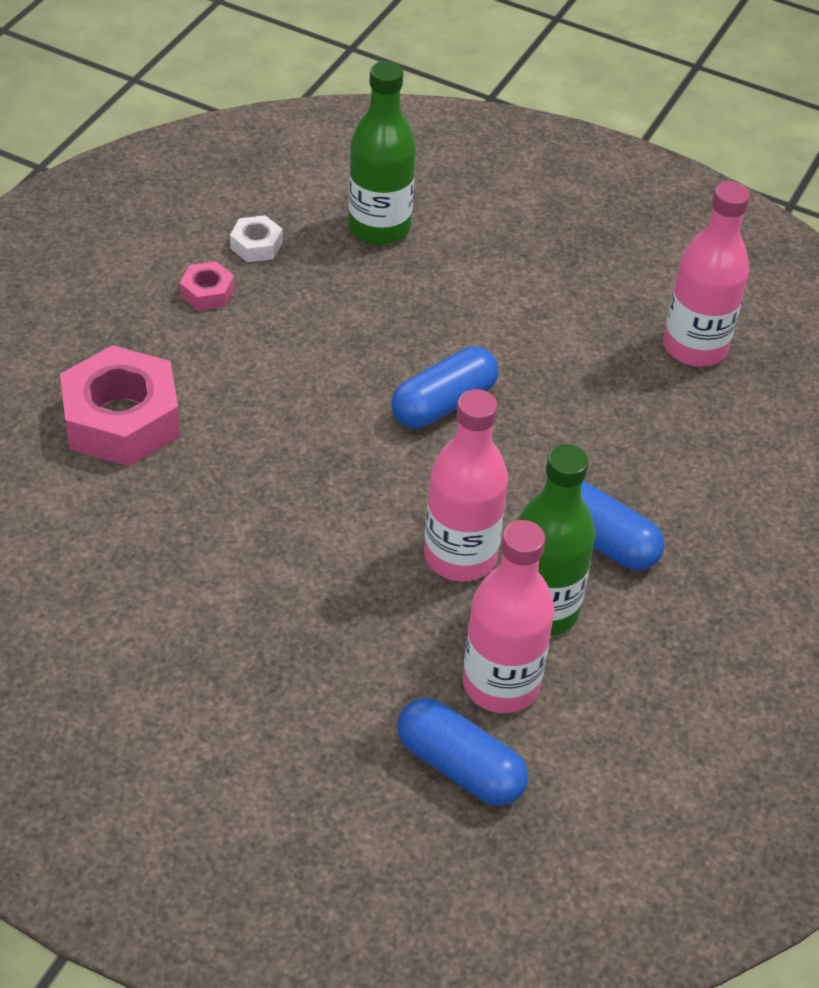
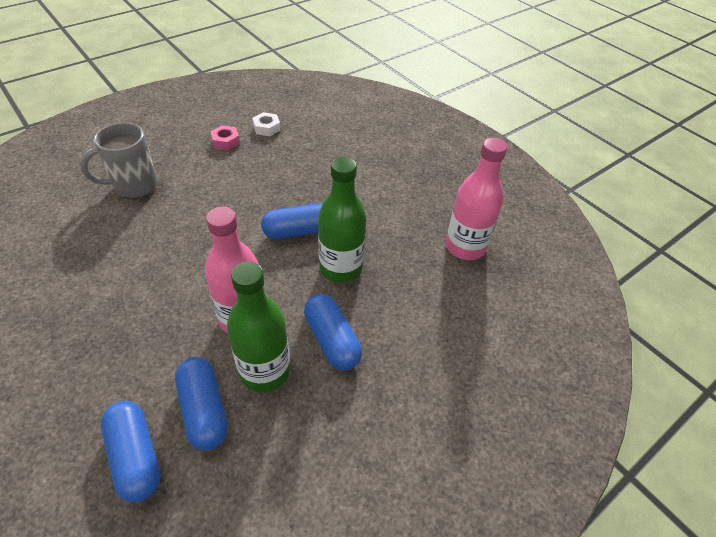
camera: 25 degrees right, 0 degrees up
pink nut [60,345,180,466] -> grey mug [80,122,158,198]
green bottle [348,61,416,245] -> green bottle moved to [318,157,366,283]
pink bottle [463,520,555,713] -> blue capsule [175,357,228,450]

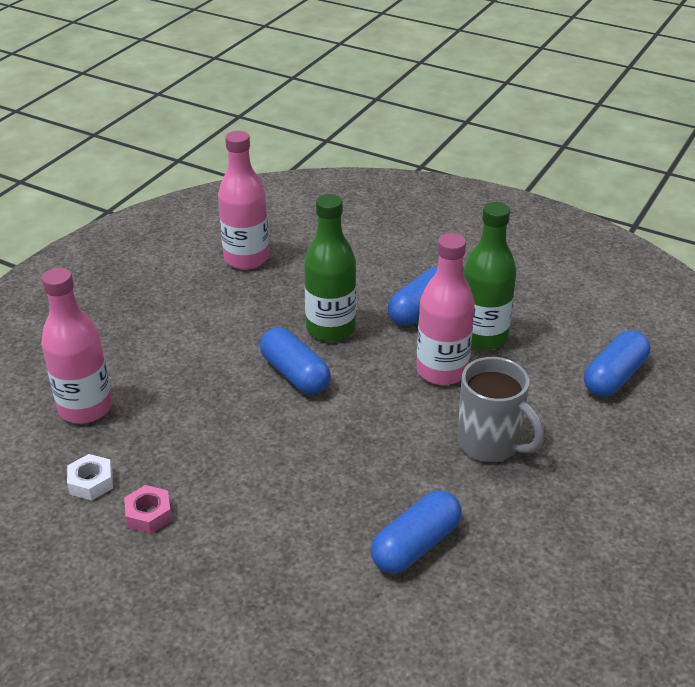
camera: 110 degrees left, 10 degrees down
grey mug [80,122,158,198] -> grey mug moved to [457,357,544,462]
blue capsule [175,357,228,450] -> blue capsule moved to [371,490,462,574]
none -> pink bottle [41,268,112,424]

